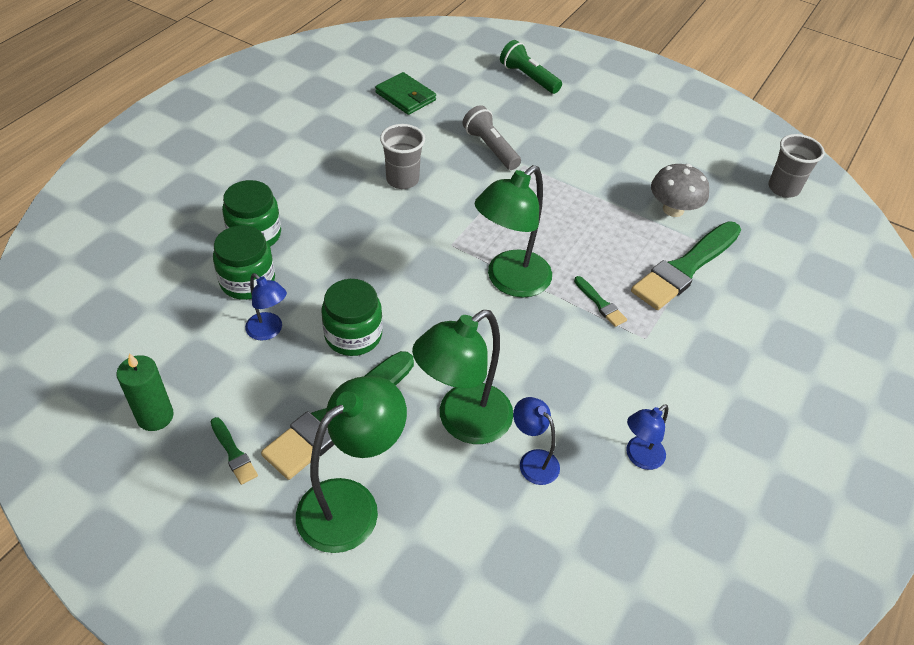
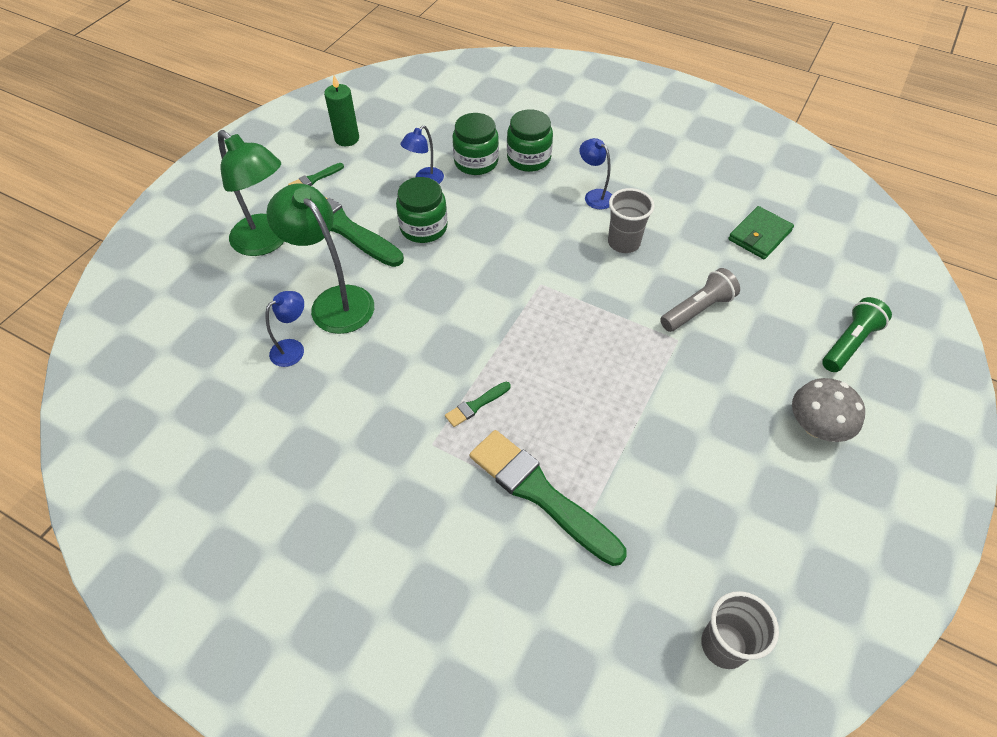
camera: 90 degrees right, 5 degrees up
green lamp [475,165,552,297] -> none
blue lamp [626,405,668,470] -> blue lamp moved to [579,138,612,209]
grey mushroom [651,164,709,217] -> grey mushroom moved to [792,378,865,442]

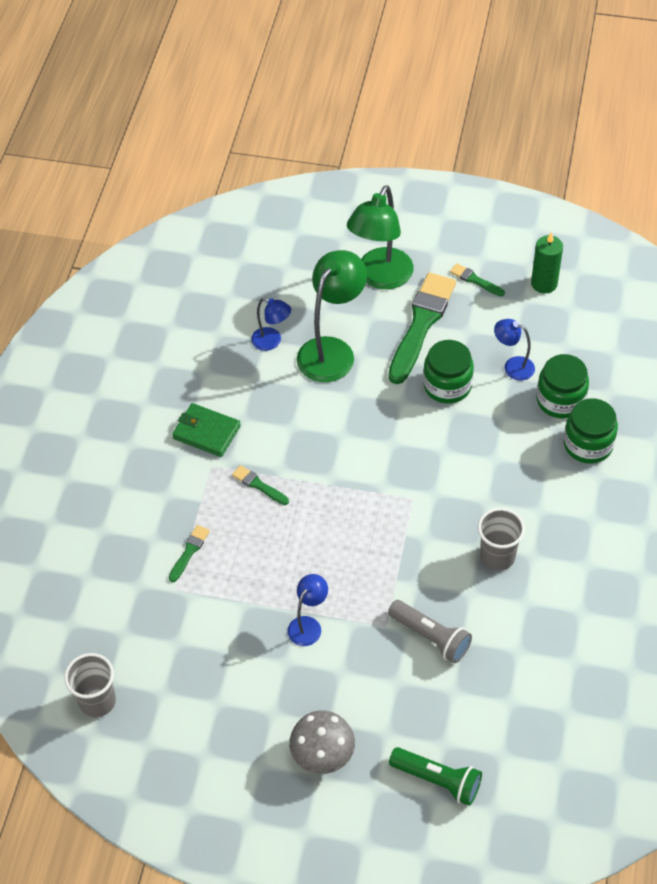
camera: 75 degrees right, 0 degrees up
green brush [470,430,627,566] -> green brush [169,525,210,582], size x0.44
blue lamp [579,138,612,209] -> blue lamp moved to [287,574,328,646]
green wallet [728,206,794,259] -> green wallet moved to [172,403,241,457]

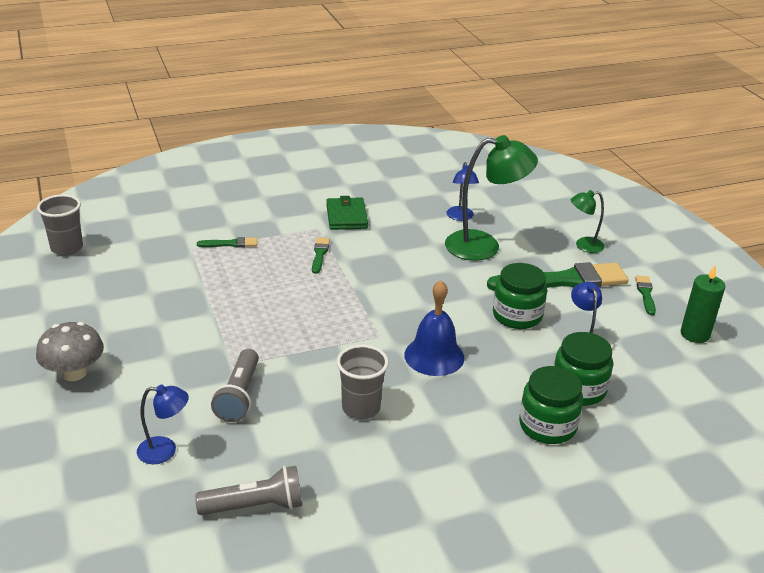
camera: 55 degrees right, 20 degrees down
blue lamp [287,574,328,646] -> blue lamp moved to [137,385,189,464]
green lamp [347,185,413,289] -> green lamp [571,190,605,253], size x0.52
green flashlight [389,747,482,806] -> none
none -> grey flashlight [195,466,303,515]
none -> blue bell [404,280,465,376]

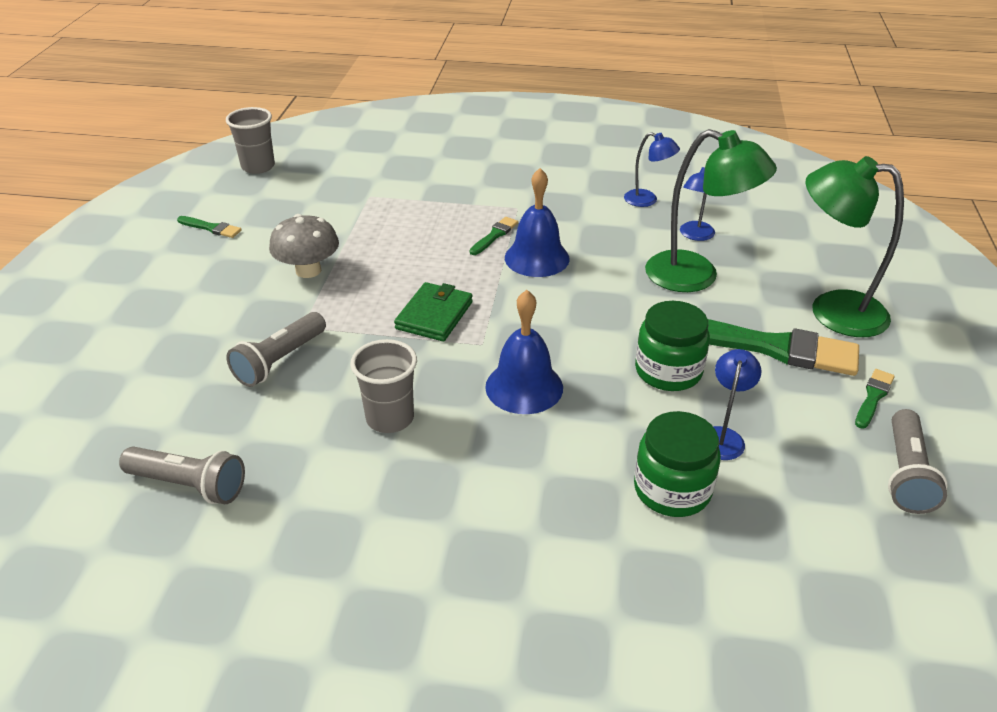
camera: 30 degrees right, 5 degrees up
grey mushroom [36,322,104,381] -> grey mushroom moved to [269,214,339,278]
blue lamp [137,385,189,464] -> blue lamp moved to [624,132,680,207]
green brush [197,237,257,248] -> green brush moved to [177,216,242,238]
green wallet [326,196,368,230] -> green wallet moved to [394,282,473,341]
green jar [519,366,583,444] -> none
green lamp [571,190,605,253] -> green lamp [806,156,904,337], size x1.91
green candle [681,266,725,343] -> grey flashlight [888,409,948,514]
none -> blue bell [505,168,570,277]

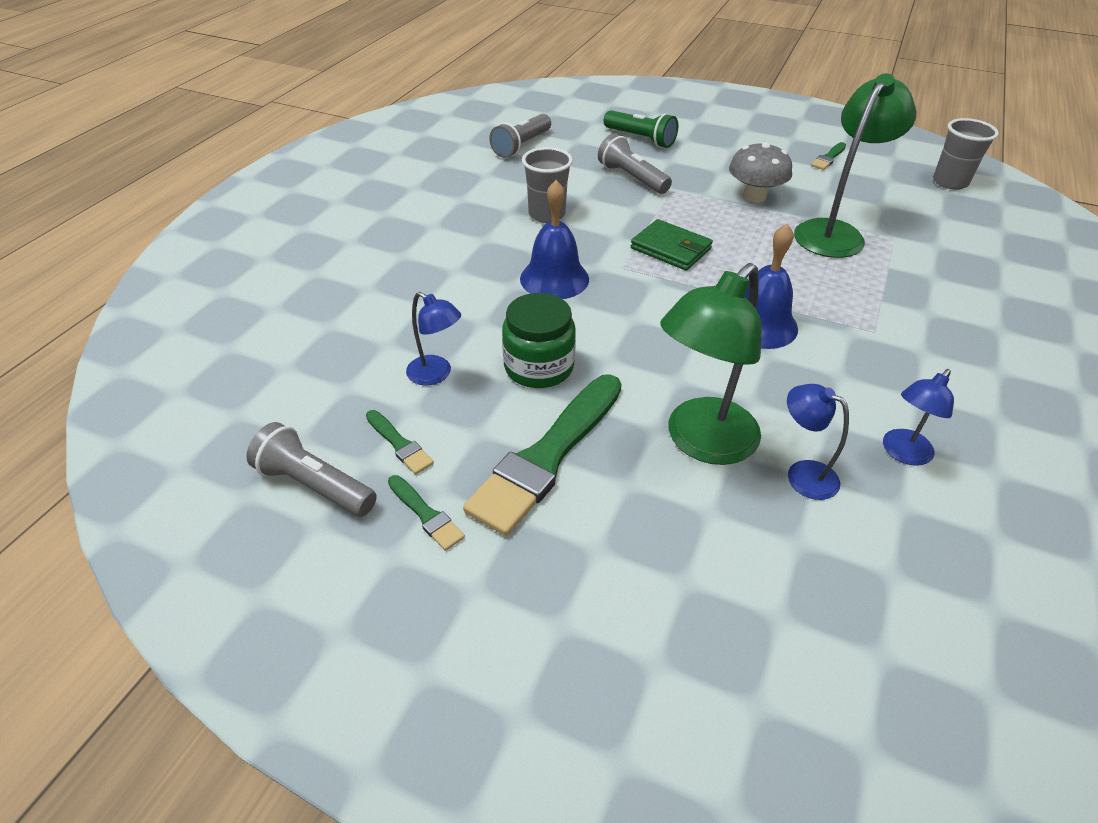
camera: 105 degrees right, 5 degrees up
green brush [470,217,518,255] -> green brush moved to [366,410,434,474]
green jar [634,411,721,517] -> none
green lamp [806,156,904,337] -> green lamp moved to [794,73,917,258]
none -> green flashlight [603,110,678,148]

